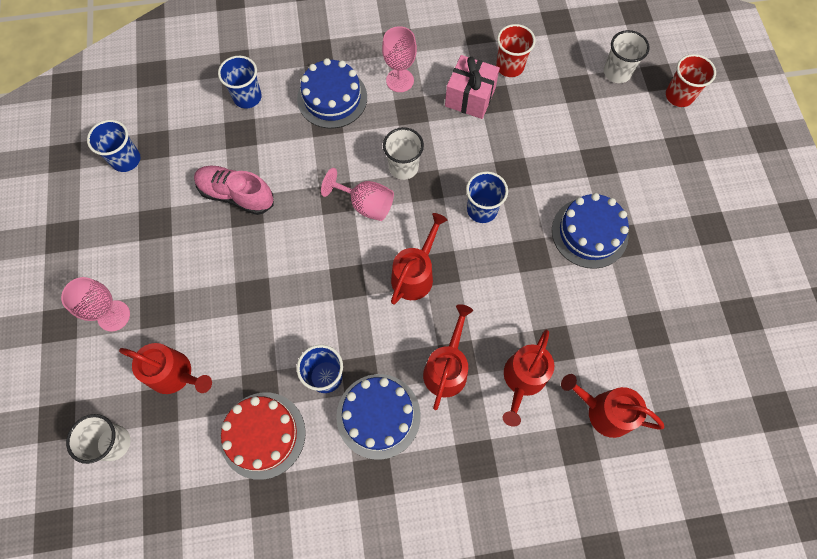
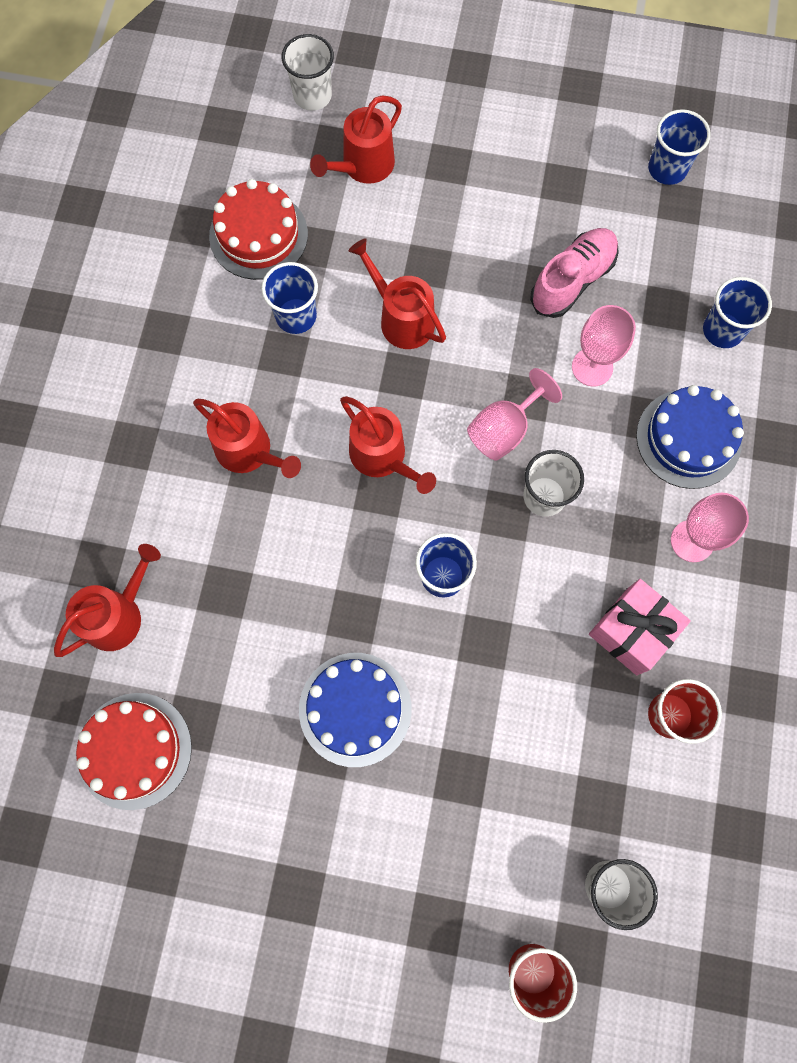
camera: 110 degrees right, 5 degrees up
pink goblet [61,277,130,332] -> pink goblet moved to [572,305,636,387]
blue cake [336,374,421,460] -> none
red watering can [503,329,554,427] -> red watering can moved to [349,238,446,349]
none -> red cake [76,693,192,810]

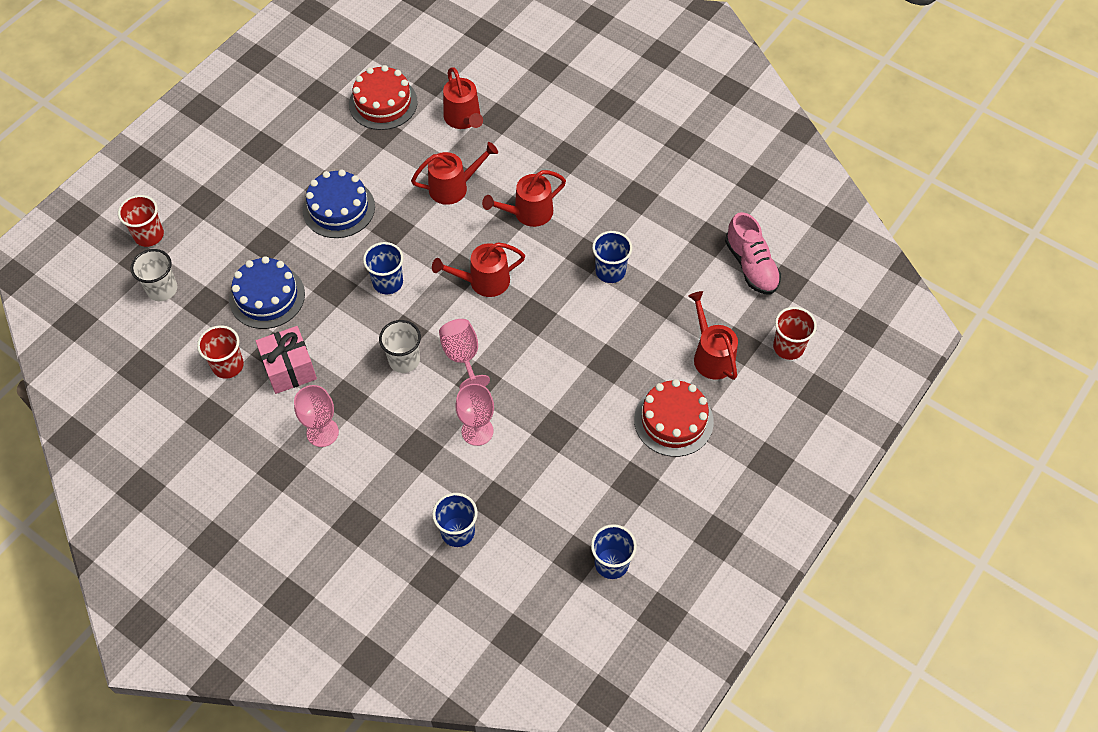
camera: 115 degrees right, 15 degrees down
red cake [209,179,308,280] -> red cake moved to [634,379,714,457]
white cup [282,34,334,111] -> red cup [773,307,817,360]
red watering can [349,238,446,349] -> red watering can moved to [411,142,498,205]
pink shoe [530,228,619,318] -> pink shoe moved to [725,212,781,295]
blue cake [636,385,744,489] -> blue cake moved to [229,256,305,329]

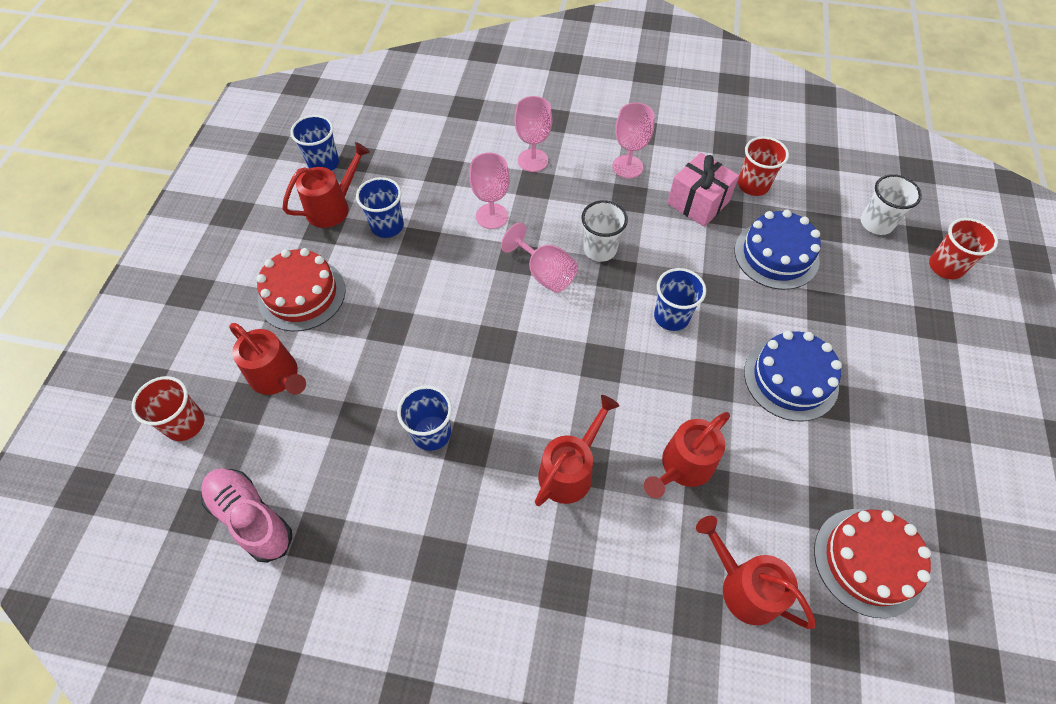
camera: 155 degrees right, 0 degrees up
red watering can [432,243,525,297] -> red watering can moved to [282,142,370,228]
blue cup [432,493,478,547] -> blue cup moved to [356,177,404,238]
none -> pink goblet [515,96,552,172]

